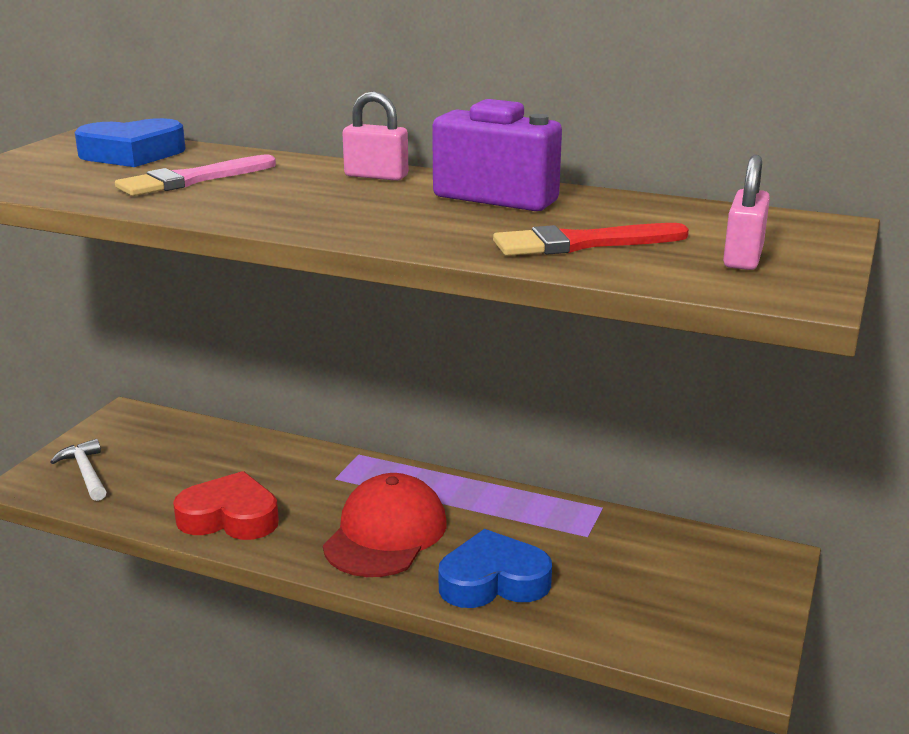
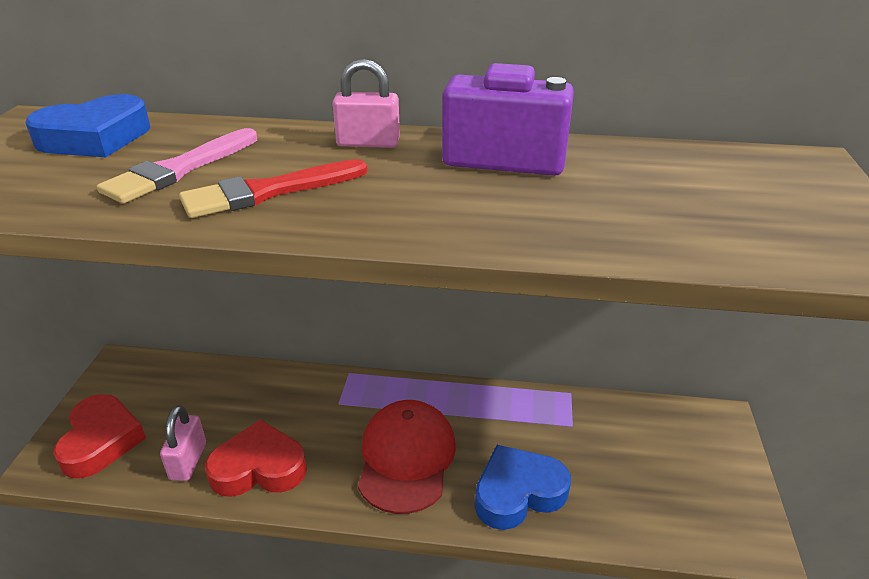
camera: 15 degrees left, 10 degrees up
white hammer [50,439,106,501] -> red heart [53,394,146,479]
red brush [493,223,689,256] -> red brush moved to [179,159,368,218]
pink padlock [723,155,770,270] -> pink padlock moved to [160,405,206,481]

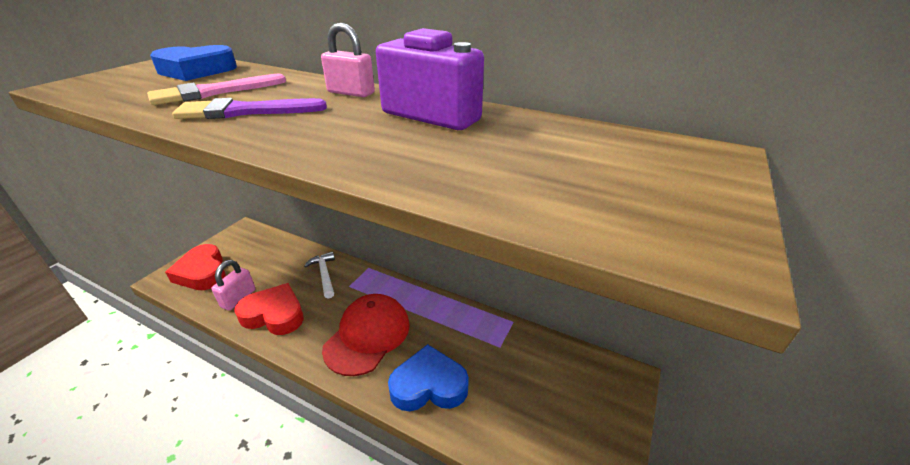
camera: 20 degrees right, 0 degrees up
red heart [53,394,146,479] -> red heart turned 135 degrees clockwise [165,244,226,290]
red brush [179,159,368,218] -> purple brush [172,98,327,119]
none -> white hammer [304,252,335,299]

